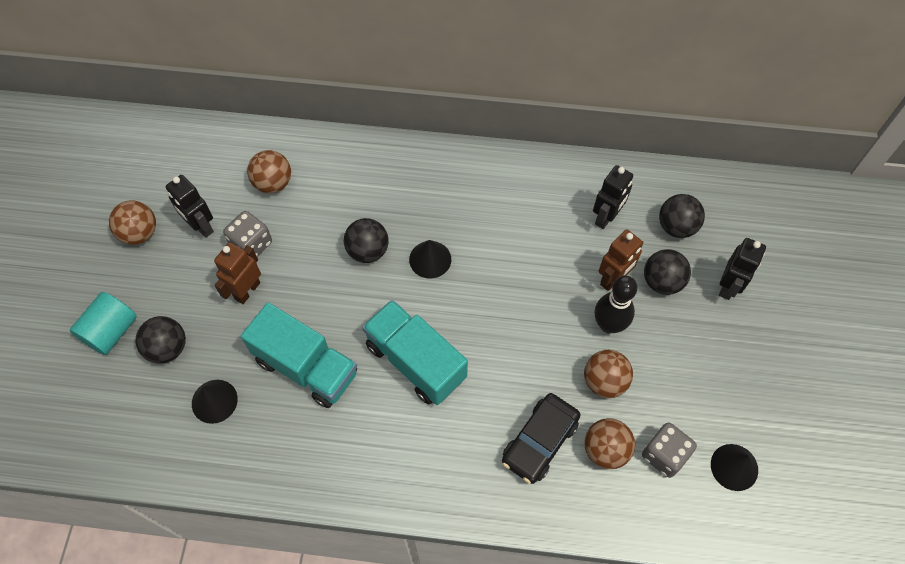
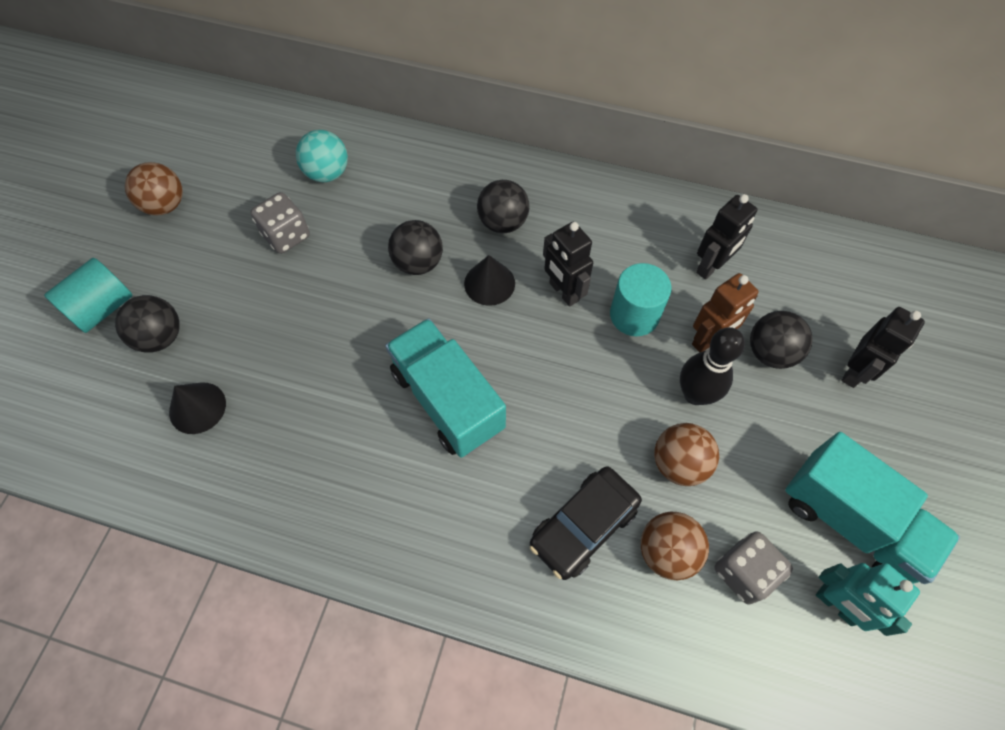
camera: 10 degrees right, 0 degrees up
black robot [165,175,214,238] -> black robot moved to [543,222,593,307]
brown robot [214,242,261,304] -> none
turquoise truck [241,303,357,408] -> turquoise truck moved to [785,432,960,584]
brown ball [247,150,291,193] -> turquoise ball [296,130,348,182]
black ball [659,194,705,238] -> black ball moved to [477,180,529,233]
black cone [711,444,758,491] -> turquoise robot [816,563,920,636]
none -> turquoise cylinder [610,263,671,336]

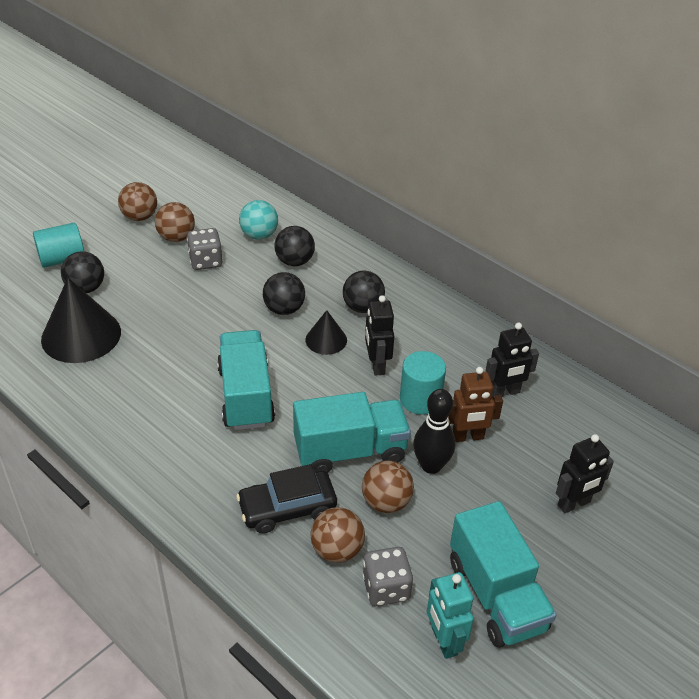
camera: 25 degrees right, 20 degrees down
black cone [169,382,226,434] -> black cone [41,278,121,363], size x1.86
black ball [750,311,812,369] -> black ball moved to [274,226,315,266]
none -> brown ball [155,202,195,242]
none -> turquoise truck [293,392,411,473]

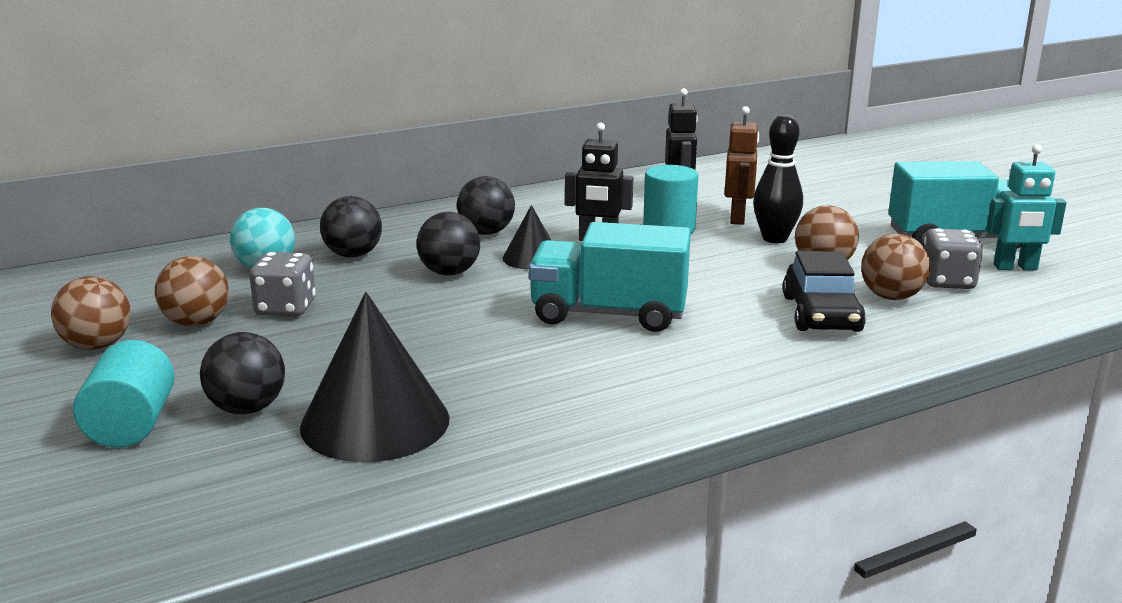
camera: 70 degrees left, 20 degrees down
turquoise truck [293,392,411,473] -> none
black robot [556,434,614,513] -> none

